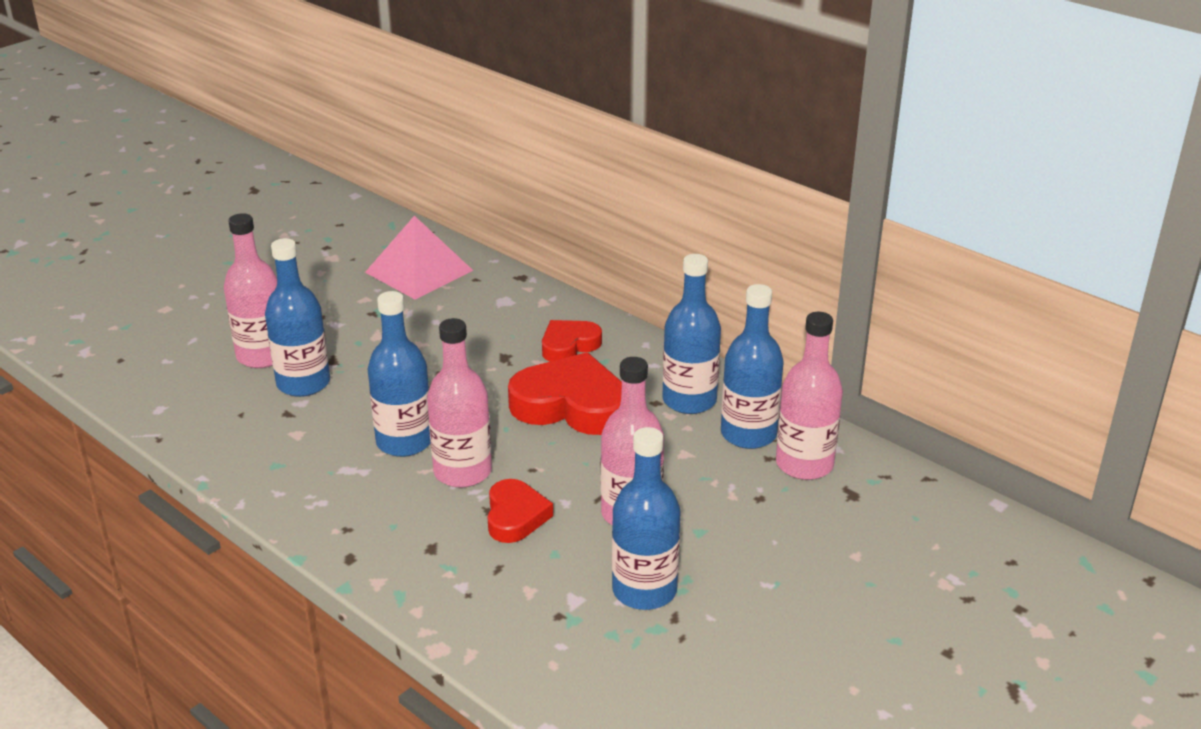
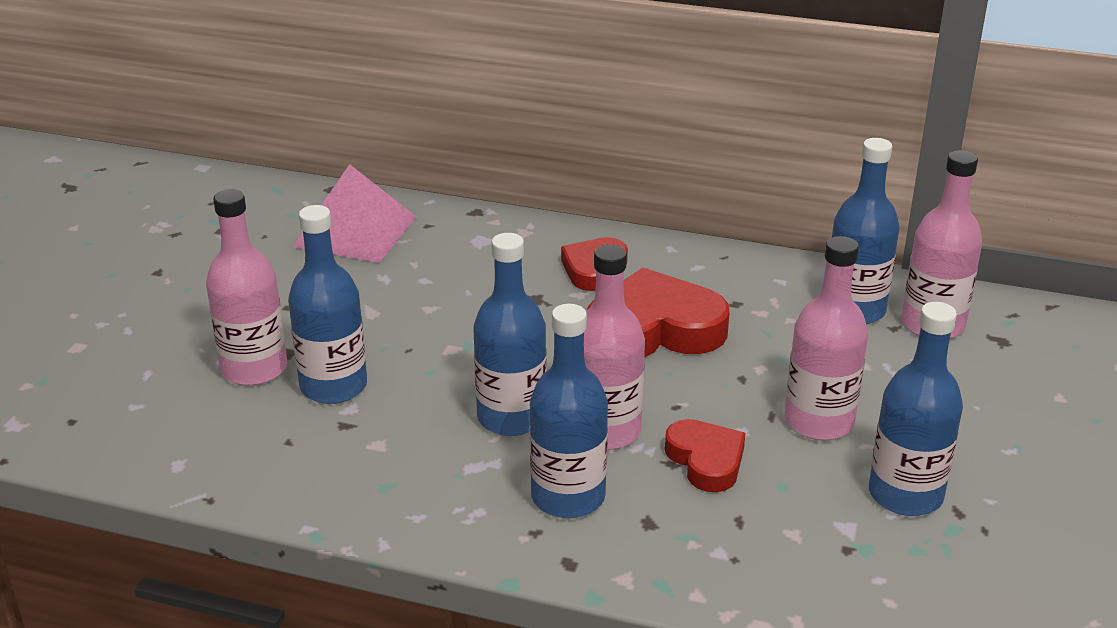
camera: 25 degrees left, 0 degrees up
blue bottle [662,254,721,414] -> blue bottle moved to [530,304,608,518]

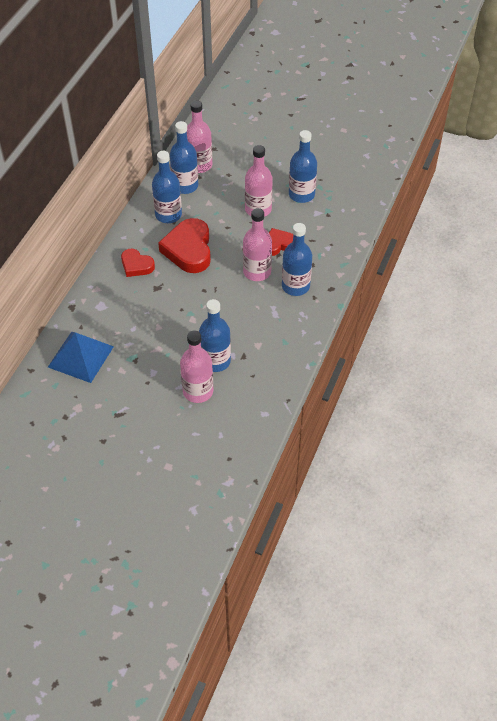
camera: 85 degrees left, 20 degrees up
pink pyramid [293,164,416,263] -> blue pyramid [48,331,114,383]
blue bottle [473,233,547,436] -> blue bottle moved to [152,151,182,223]

